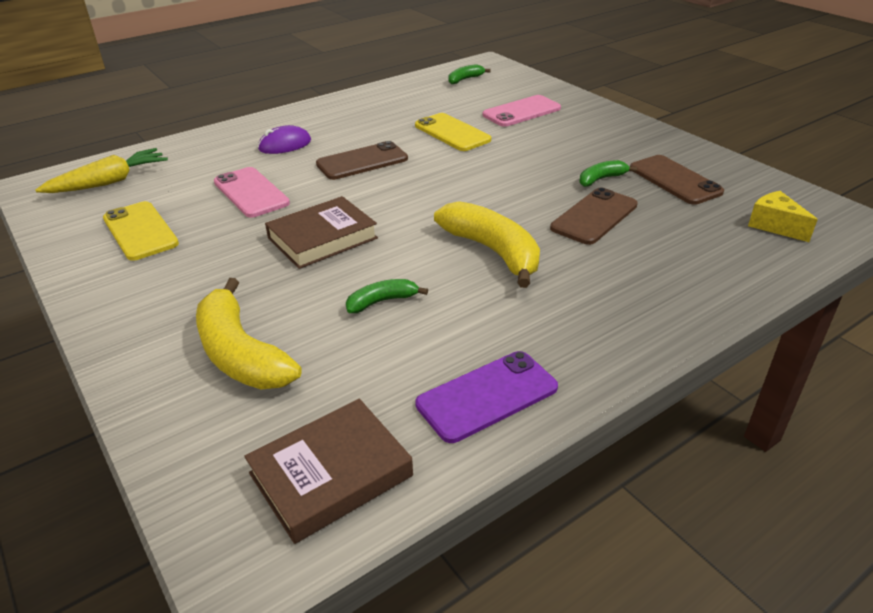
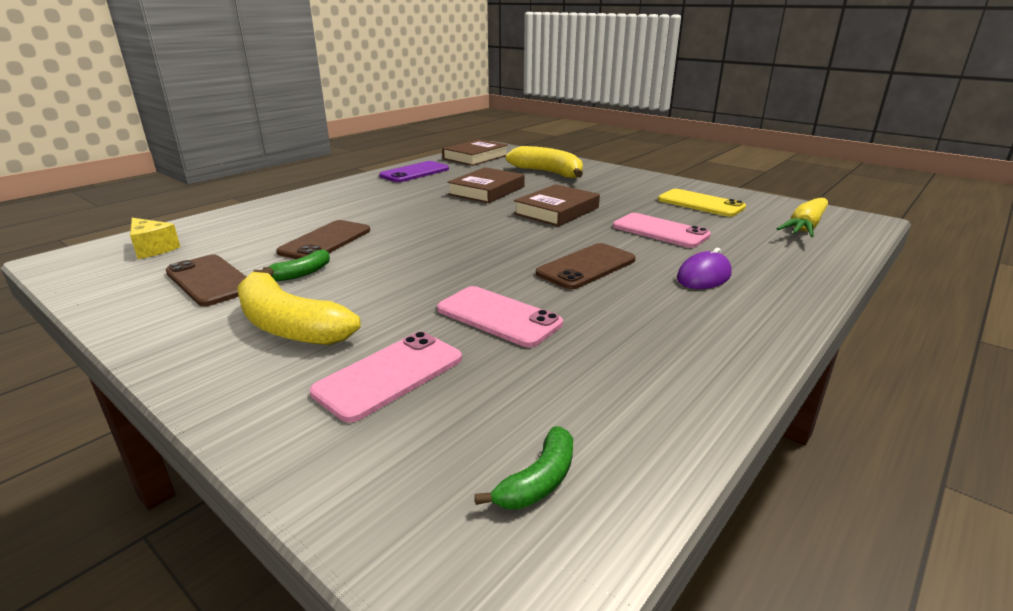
camera: 165 degrees right, 10 degrees down
green banana [346,279,428,313] -> brown book [447,167,525,203]
yellow phone [415,113,491,151] -> pink phone [437,286,563,347]
yellow banana [434,201,540,288] -> yellow banana moved to [237,267,361,345]

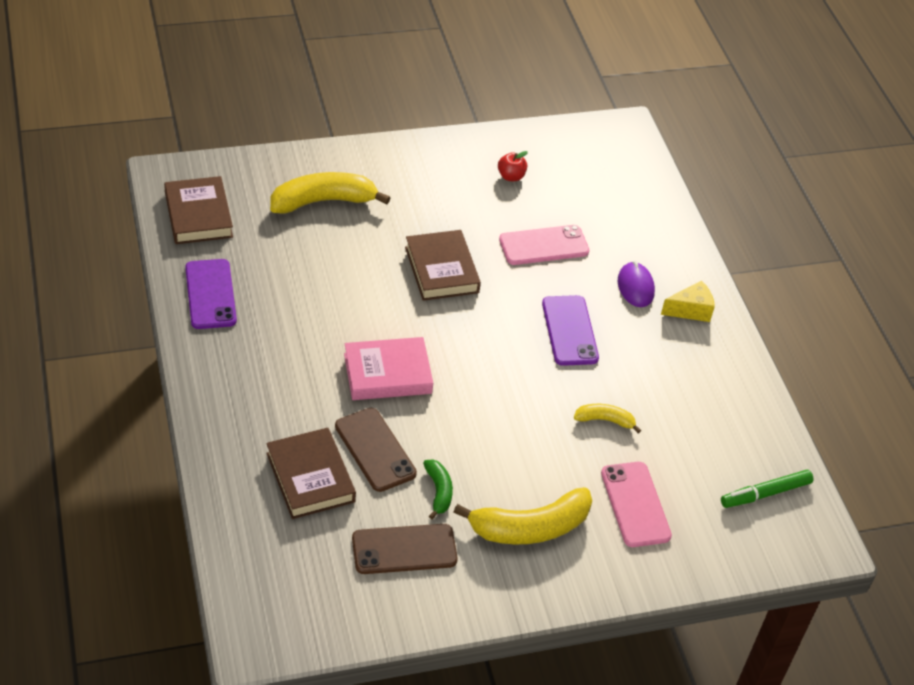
camera: 60 degrees left, 20 degrees up
yellow cheese [130,218,180,259] -> yellow cheese moved to [661,281,715,322]
pink phone [437,286,563,347] -> yellow banana [574,404,641,434]
brown book [447,167,525,203] -> brown book moved to [266,428,356,519]
green banana [475,426,573,509] -> green marker [721,470,814,508]
brown phone [536,243,636,290] -> purple phone [542,295,599,366]
yellow phone [658,189,746,217] -> red apple [498,151,528,181]
yellow carrot [777,198,828,237] -> none
none -> pink book [344,337,433,400]

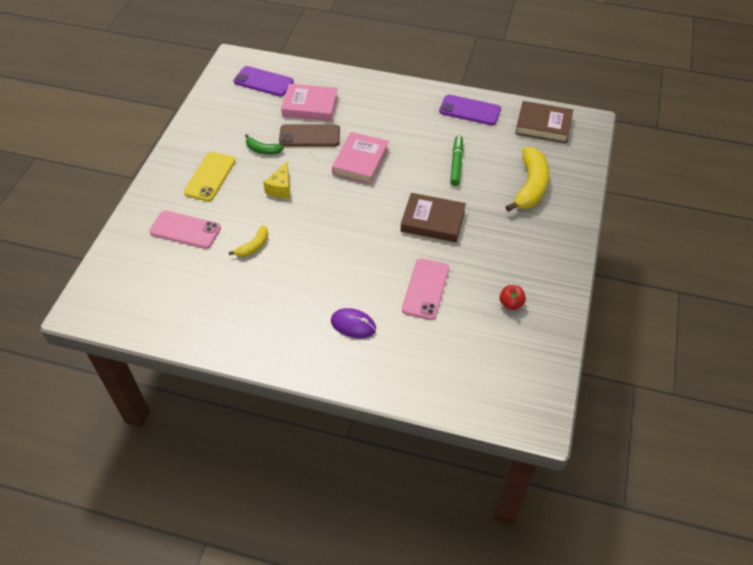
camera: 125 degrees right, 5 degrees up
brown book [266,428,356,519] -> pink book [281,84,338,121]
brown phone [352,524,458,574] -> none
yellow banana [454,487,592,544] -> yellow phone [184,152,235,201]
purple phone [542,295,599,366] -> purple phone moved to [234,66,294,97]
yellow cheese [661,281,715,322] -> yellow cheese moved to [263,162,290,199]
green marker [721,470,814,508] -> green marker moved to [450,135,463,186]

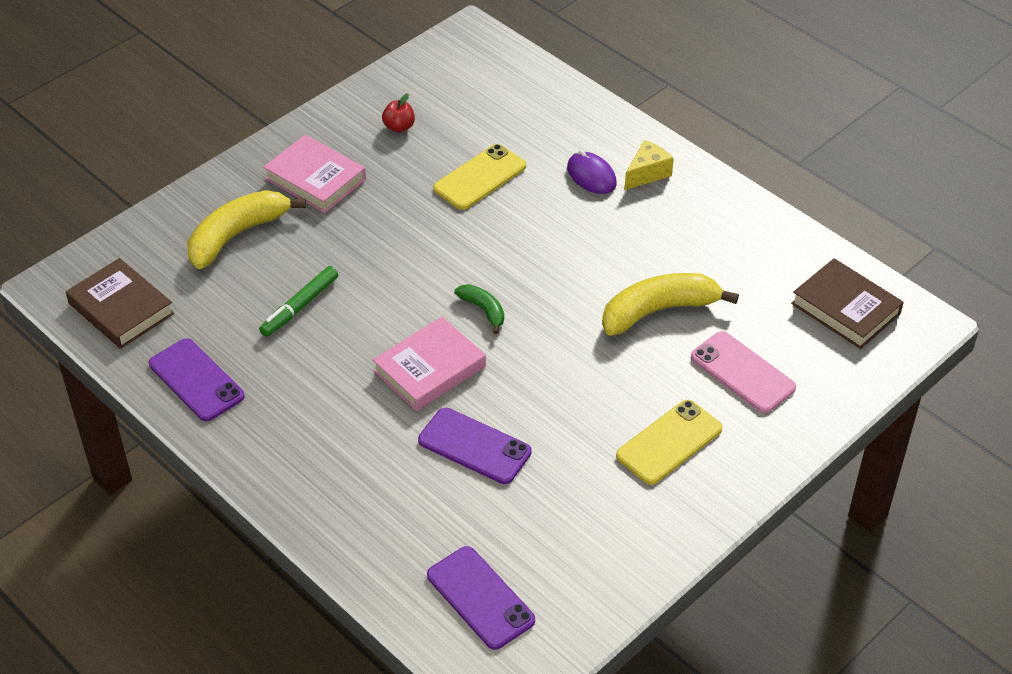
camera: 150 degrees left, 5 degrees down
yellow banana [229,226,268,257] -> yellow banana [602,273,739,336], size x1.96
green banana [245,134,284,155] -> green banana moved to [455,284,504,334]
yellow cheese [263,162,290,199] -> yellow cheese moved to [625,140,674,190]
brown phone [279,124,340,147] -> purple phone [418,408,532,484]
pink book [281,84,338,121] -> pink book moved to [263,135,366,213]
brown book [401,193,466,242] -> brown book moved to [791,258,904,349]
pink phone [402,258,449,320] -> yellow phone [433,144,526,210]

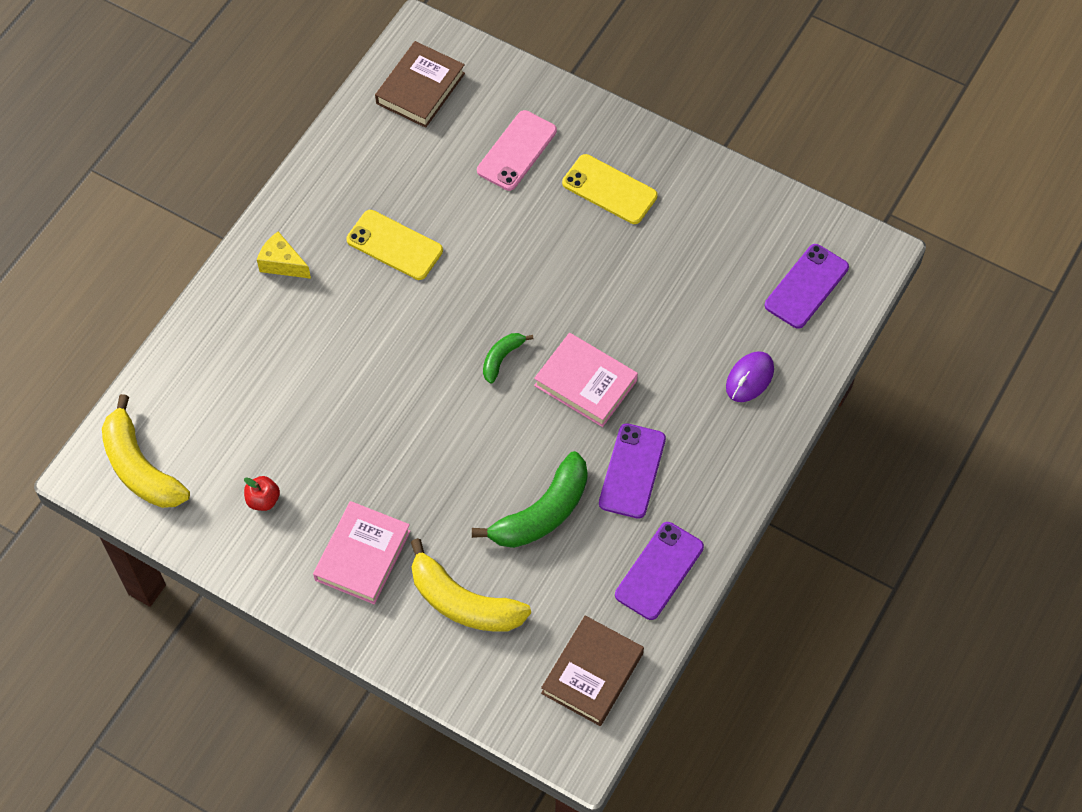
camera: 105 degrees left, 15 degrees up
green marker [259,266,338,337] -> green banana [472,451,588,548]
purple phone [418,408,532,484] -> purple phone moved to [599,423,666,519]
yellow phone [433,144,526,210] -> yellow phone moved to [346,210,443,280]
purple mouse [567,150,617,194] -> purple mouse moved to [726,351,774,402]
yellow banana [602,273,739,336] -> yellow banana moved to [102,394,190,508]

